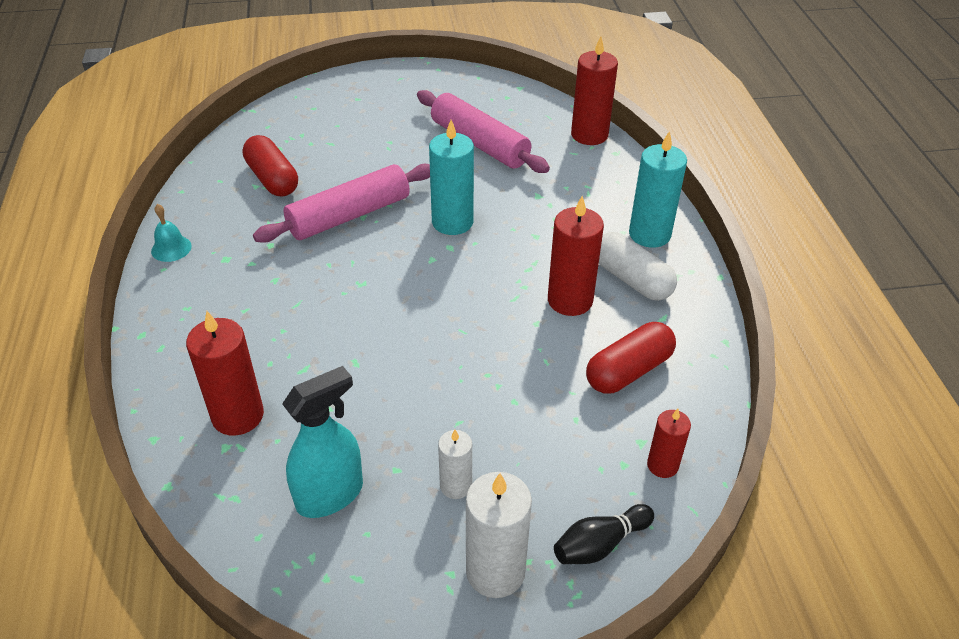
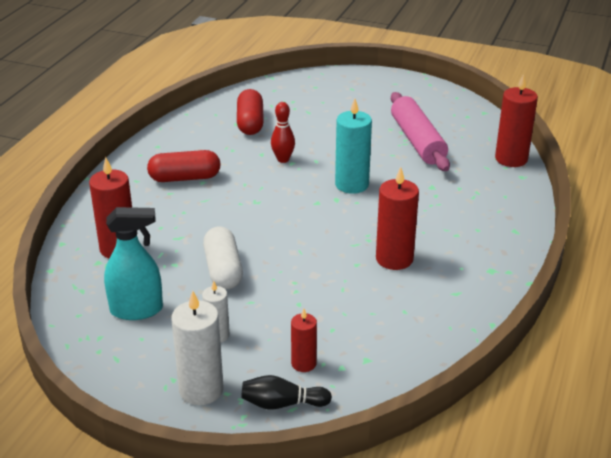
camera: 30 degrees right, 10 degrees down
turquoise bell [151,204,192,262] -> none
pink rolling pin [253,164,430,243] -> red bowling pin [271,102,295,163]
red capsule [586,322,676,394] -> red capsule moved to [147,150,221,182]
white capsule [599,232,677,301] -> white capsule moved to [203,226,243,289]
turquoise candle [629,131,687,247] -> none
red candle [647,409,691,478] -> red candle moved to [291,309,317,372]

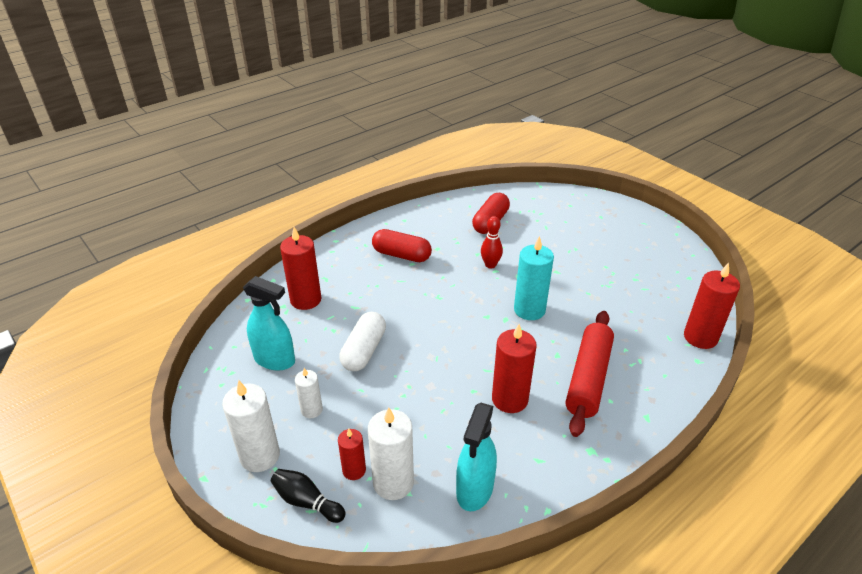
camera: 30 degrees right, 5 degrees up
pink rolling pin [391,92,450,171] -> none
none -> white candle [368,407,414,500]
none -> turquoise spray bottle [456,403,497,511]
none -> red rolling pin [566,311,614,437]

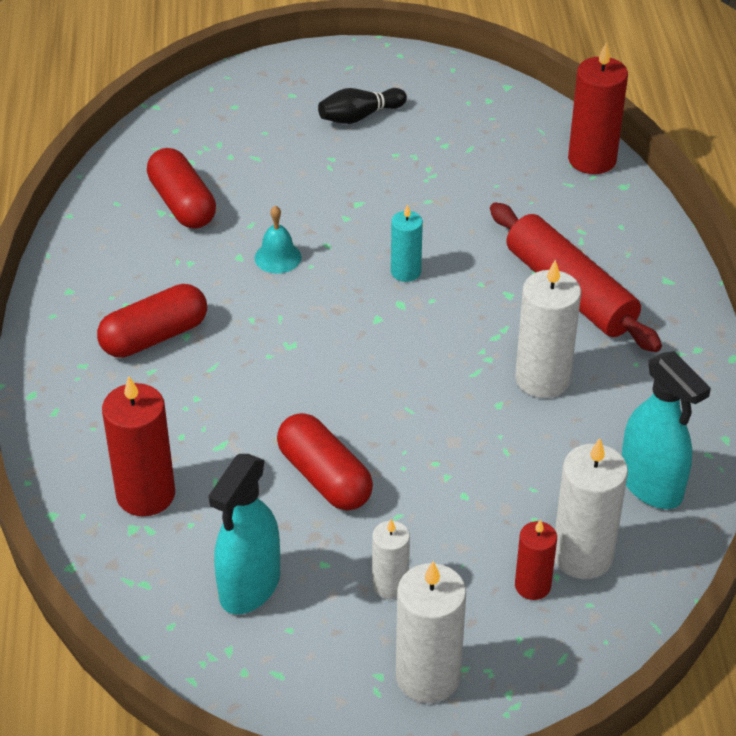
camera: 55 degrees left, 5 degrees up
turquoise spray bottle [243,276,295,371] -> turquoise spray bottle turned 150 degrees clockwise [208,454,280,614]
black bowling pin [271,469,346,523] -> black bowling pin moved to [318,88,407,124]
white capsule [339,312,386,371] -> red capsule [277,413,373,511]
red bowling pin [481,216,503,269] -> turquoise bell [255,206,301,273]
red candle [492,324,537,413] -> white candle [515,260,581,398]
turquoise candle [514,236,554,320] -> turquoise candle [391,204,423,282], size x0.59

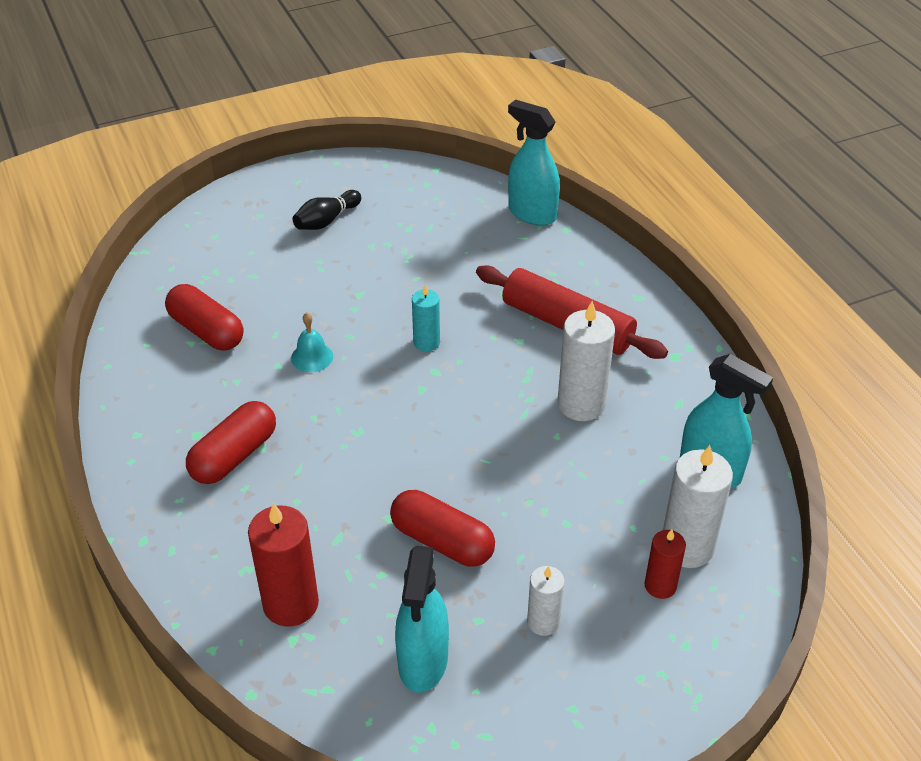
camera: 20 degrees left, 0 degrees up
white candle [396,561,466,703] -> none
red candle [568,43,628,174] -> turquoise spray bottle [508,100,560,226]

